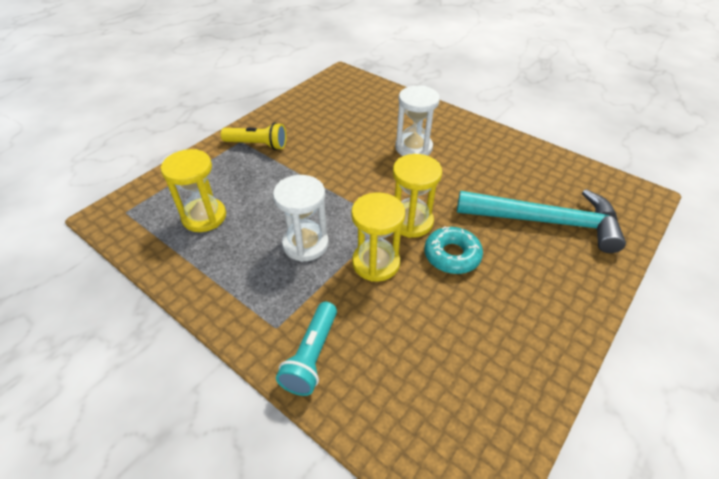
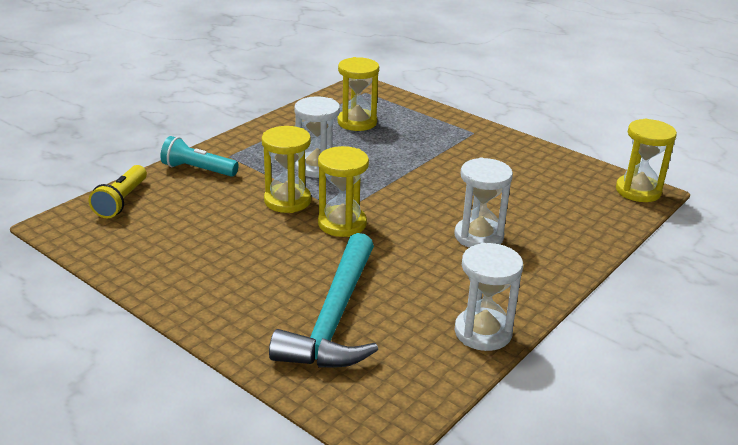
camera: 90 degrees right, 15 degrees down
yellow flashlight [221,123,286,150] -> yellow flashlight moved to [89,165,147,218]
turquoise donut [424,226,483,274] -> none
none -> white hourglass [454,243,523,351]
none -> yellow hourglass [616,118,677,202]

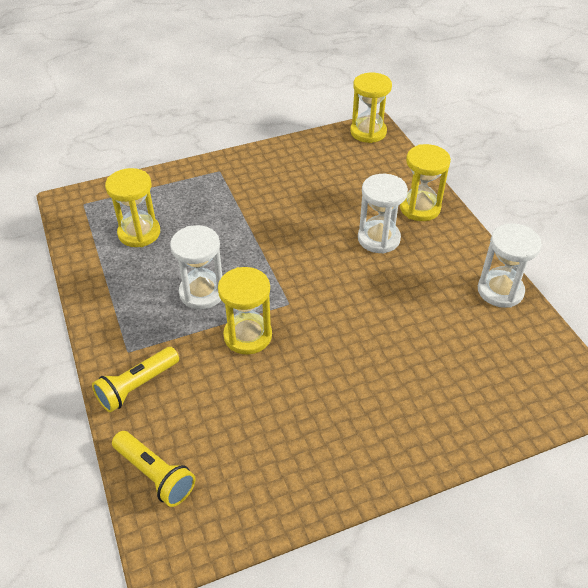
camera: 60 degrees left, 15 degrees up
turquoise flashlight [160,136,239,177] -> yellow flashlight [92,347,179,413]
turquoise hammer [269,233,378,367] -> none
yellow hourglass [318,146,369,237] -> yellow hourglass moved to [400,144,451,221]

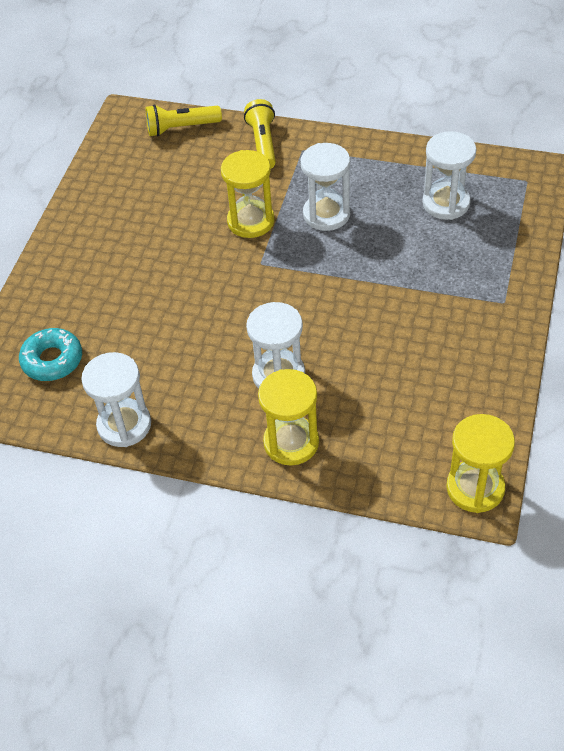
camera: 130 degrees right, 5 degrees up
yellow hourglass [105,168,160,247] -> white hourglass [422,131,476,220]
none -> turquoise donut [19,328,82,381]

